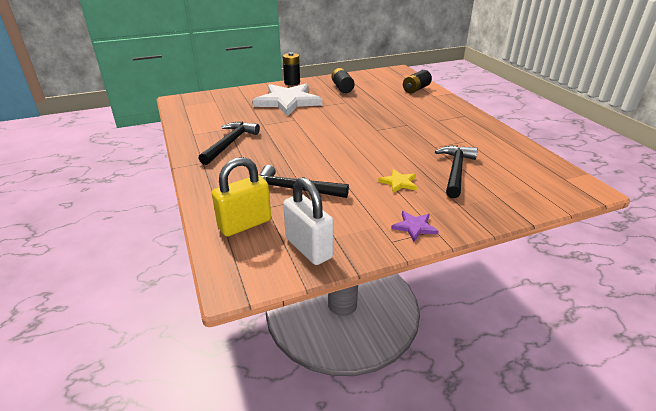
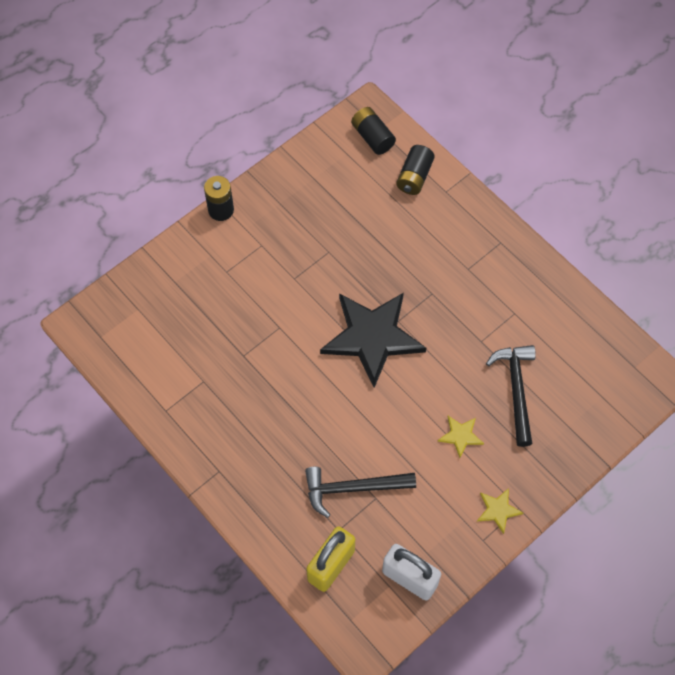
camera: 20 degrees left, 30 degrees up
black hammer [199,122,260,165] -> none
white star [252,83,322,116] -> none
black battery [332,68,355,93] -> black battery moved to [351,107,396,155]
purple star [391,211,439,242] -> yellow star [477,488,523,534]
none -> black star [320,293,426,388]

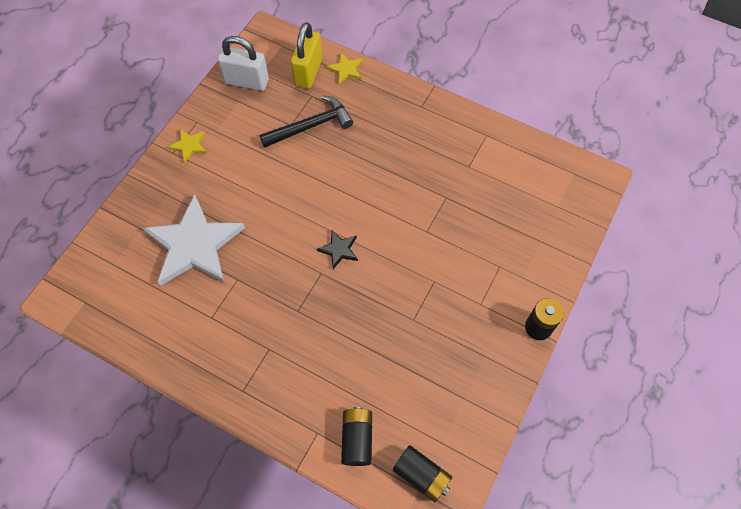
camera: 160 degrees right, 0 degrees up
black star [320,293,426,388] -> black star [317,230,358,269], size x0.42
yellow star [438,416,484,458] -> yellow star moved to [326,53,362,84]
black hammer [486,345,536,447] -> white star [142,194,245,286]

